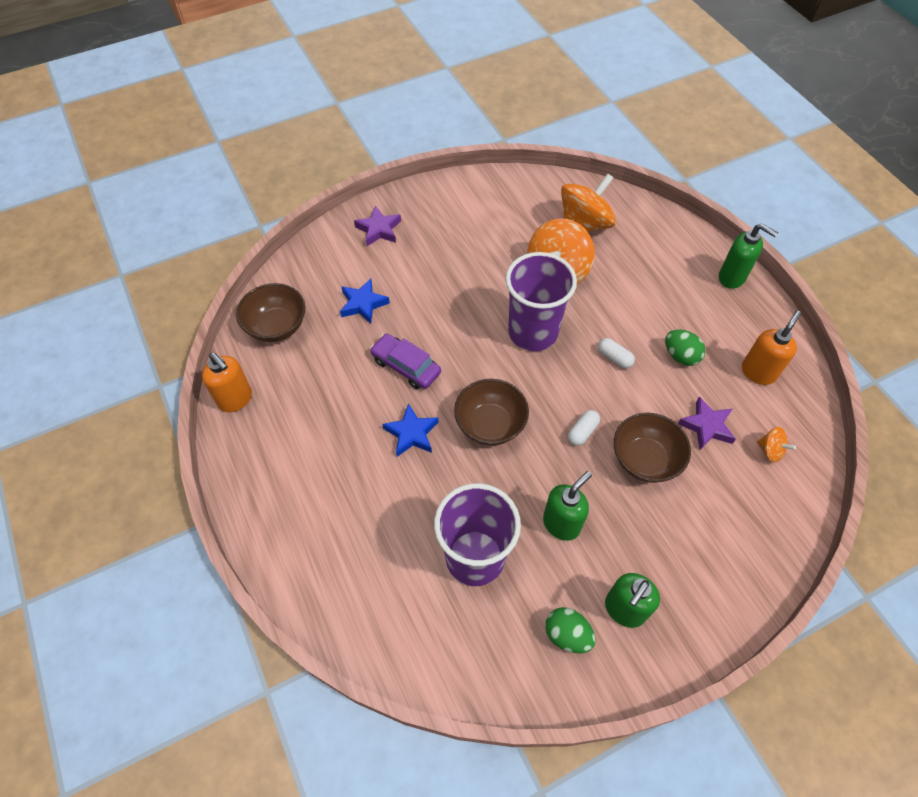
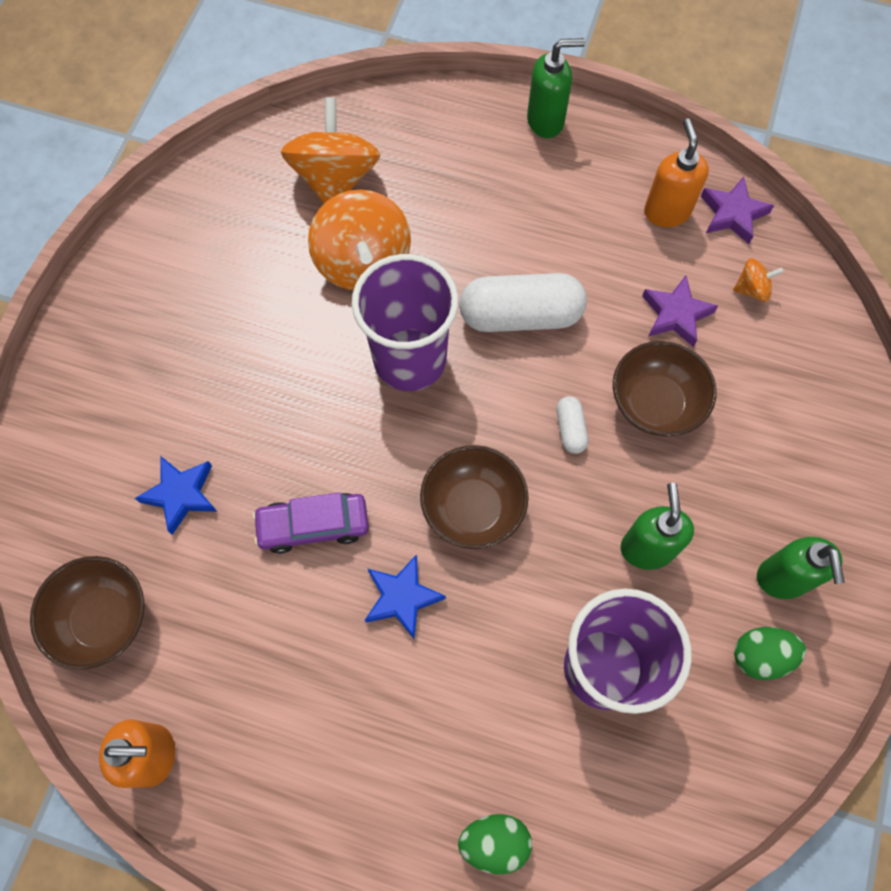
camera: 45 degrees left, 10 degrees up
purple star [354,206,401,246] -> purple star moved to [700,176,774,244]
white capsule [598,338,635,369] -> white capsule [459,273,587,332], size x2.19
green egg [665,329,705,366] -> green egg moved to [458,814,532,874]

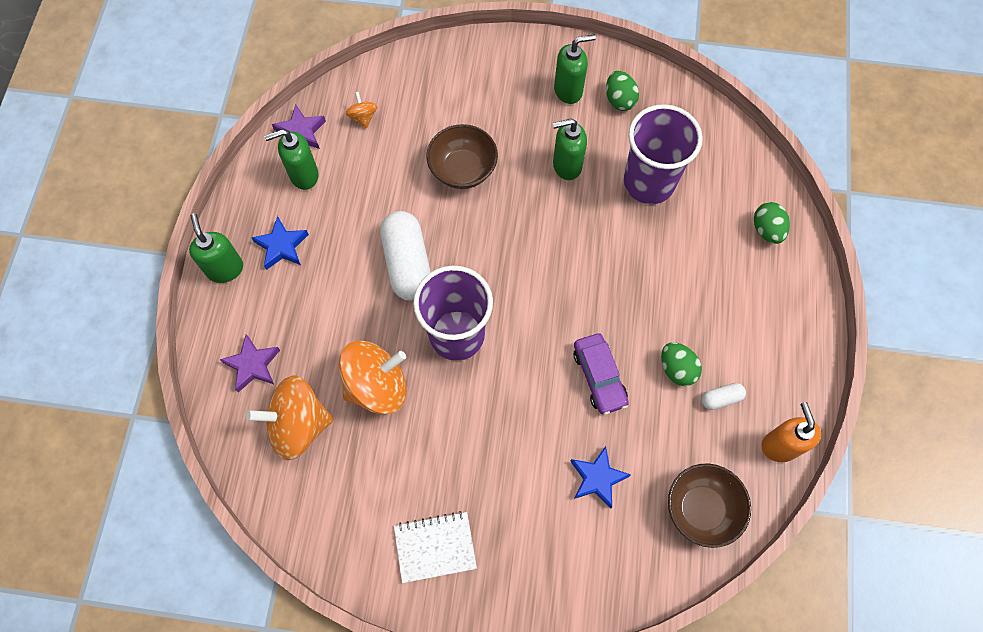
camera: 100 degrees left, 0 degrees up
blue star [365,554,446,639] -> blue star moved to [251,216,309,270]
brown bowl [420,445,529,549] -> none
white capsule [557,396,588,454] -> white capsule moved to [702,383,746,410]
purple star [642,275,718,347] -> purple star moved to [220,334,280,392]
orange soap dispenser [644,118,709,227] -> green soap dispenser [264,129,319,190]
none -> white notebook [394,511,477,583]
none -> green egg [661,342,702,386]

